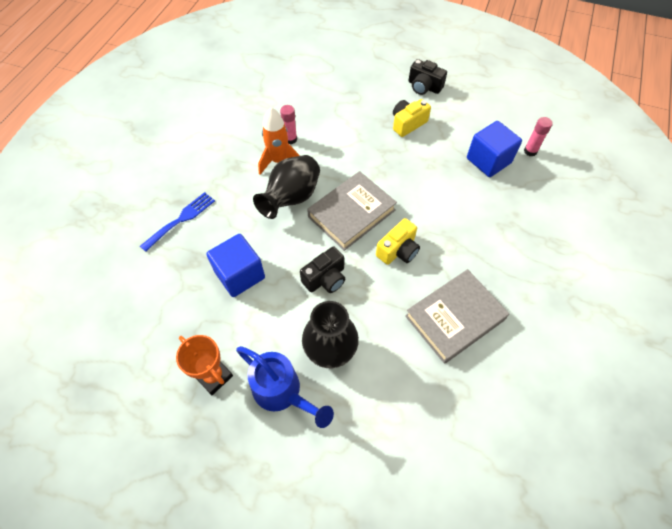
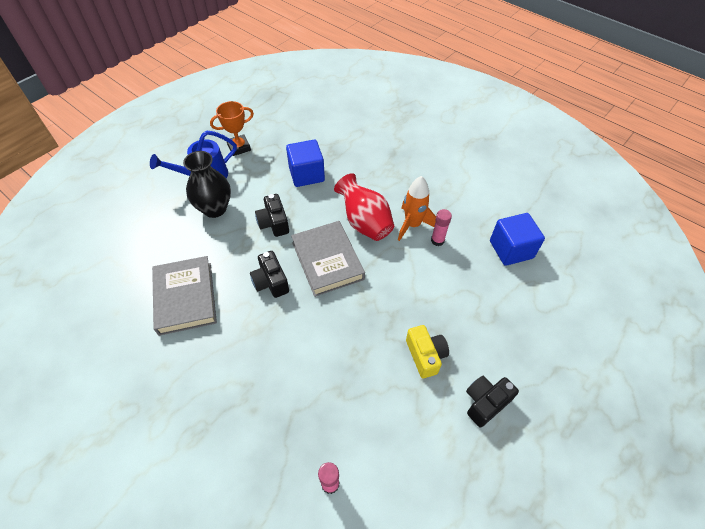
camera: 110 degrees right, 5 degrees down
blue fork [140,192,215,252] -> none
black vase [253,155,320,219] -> red vase [334,173,394,241]
yellow camera [376,218,420,265] -> black camera [250,251,289,298]
blue cube [467,121,522,177] -> blue cube moved to [490,213,545,266]

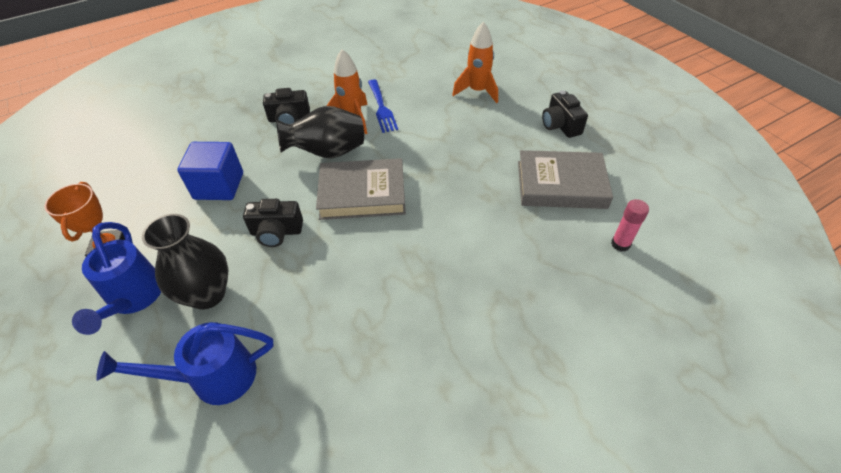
camera: 70 degrees left, 5 degrees down
grey book [152,256,217,336] -> grey book moved to [518,150,613,209]
black camera [250,251,289,298] -> black camera moved to [263,88,310,124]
red vase [334,173,394,241] -> black vase [276,106,364,158]
yellow camera [406,325,449,378] -> none
pink glue stick [431,209,452,246] -> blue fork [368,79,398,133]
blue cube [490,213,545,266] -> none
none -> blue watering can [96,322,273,405]
none -> orange rocket [452,22,498,103]

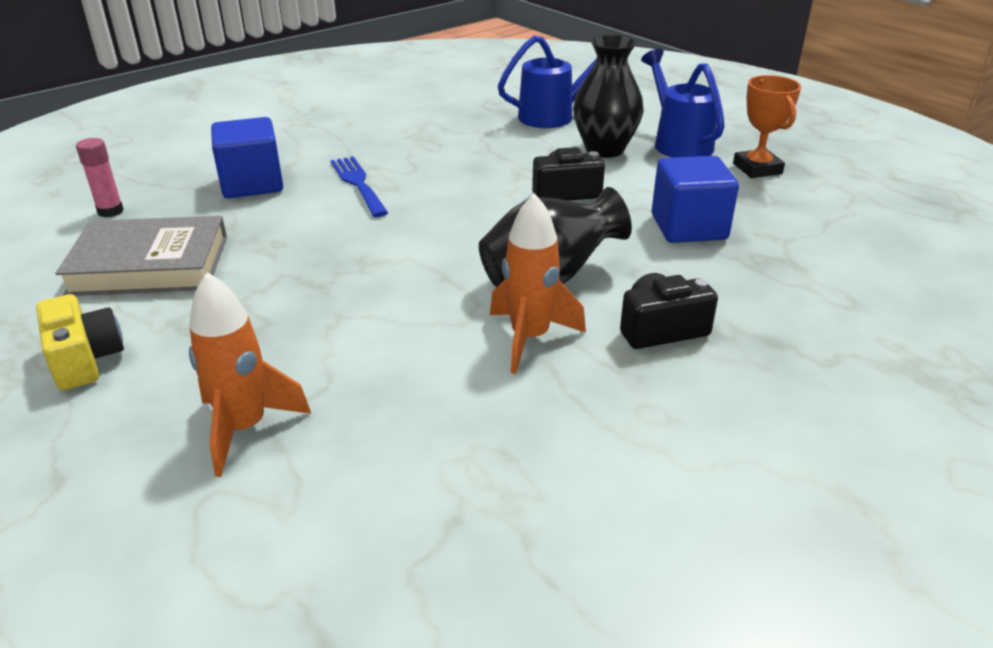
camera: 170 degrees right, 15 degrees down
grey book [316,158,406,220] -> none
blue fork [368,79,398,133] -> blue fork moved to [330,156,388,217]
black camera [542,90,588,138] -> yellow camera [36,294,124,390]
none -> blue cube [211,117,283,198]

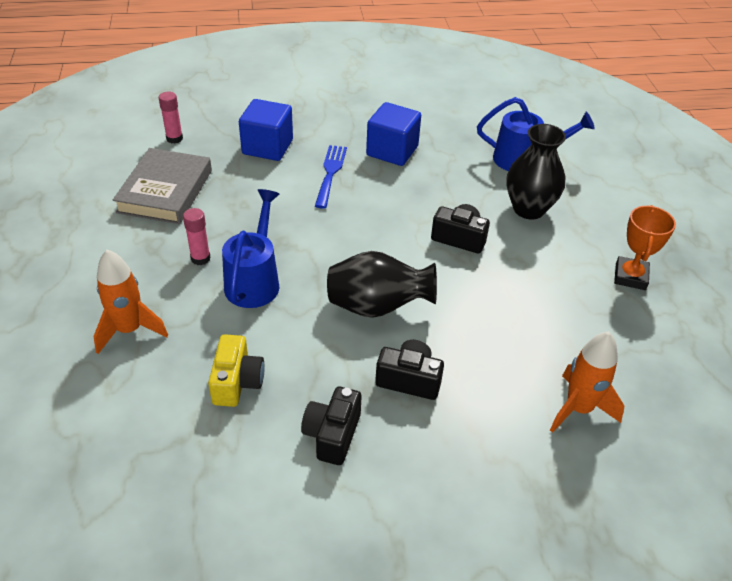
camera: 30 degrees right, 10 degrees up
yellow camera [36,294,124,390] -> yellow camera moved to [208,334,264,407]
grey book [56,216,227,296] -> grey book turned 75 degrees clockwise [113,148,212,224]
orange rocket [490,193,586,374] -> orange rocket moved to [550,332,625,433]
blue watering can [641,49,725,158] -> blue watering can moved to [222,189,279,308]
blue cube [652,156,739,243] -> blue cube moved to [366,102,421,166]
none -> pink glue stick [183,208,211,265]
none -> black camera [301,387,362,465]

